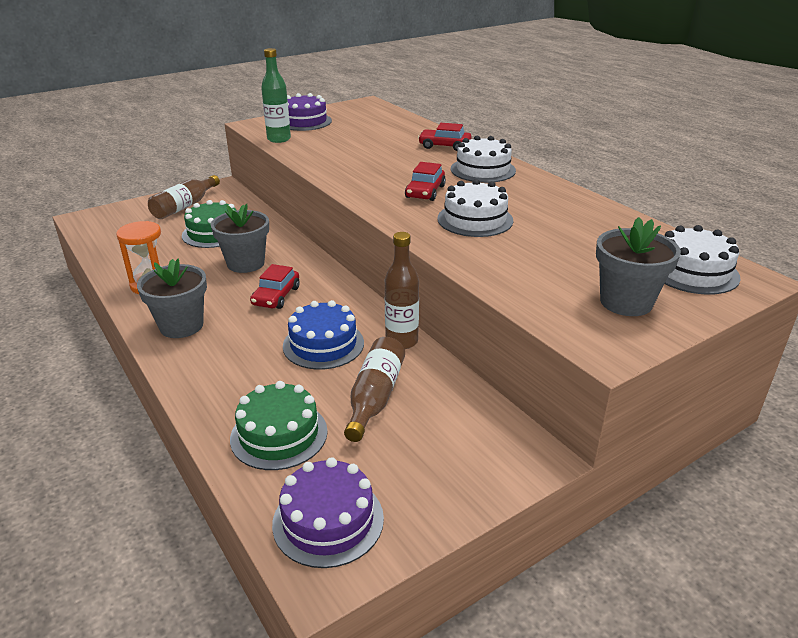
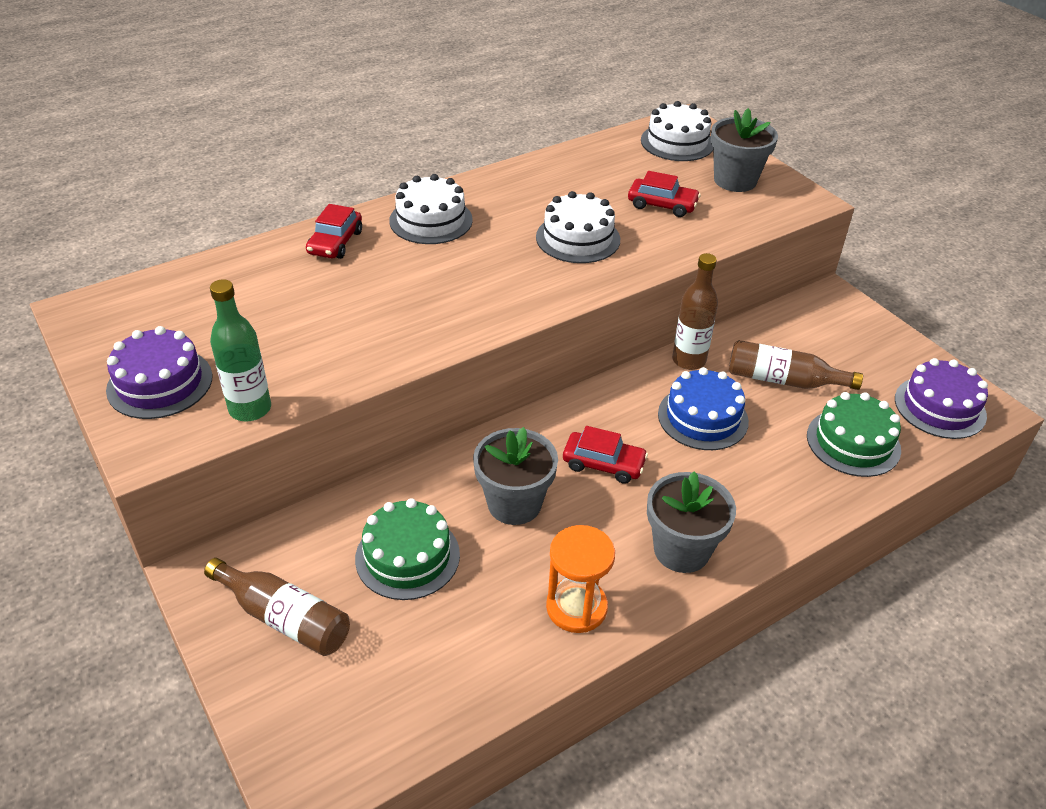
camera: 90 degrees left, 10 degrees up
red car [405,162,446,201] -> red car moved to [628,171,701,217]

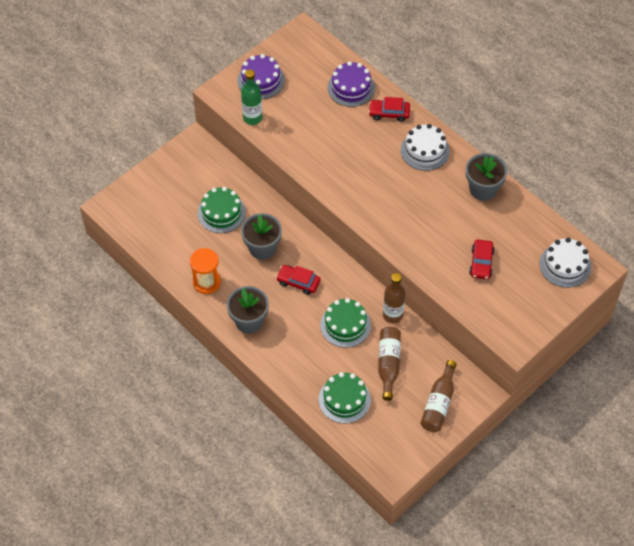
camera: 80 degrees right, 15 degrees up
brown bottle [204,558,350,656] -> brown bottle moved to [420,360,457,432]
white cake [536,191,620,263] -> none
red car [563,426,648,484] -> red car turned 105 degrees clockwise [276,265,321,295]
blue cake [658,367,749,450] -> green cake [320,298,371,348]
grey flower pot [711,108,778,192] -> grey flower pot moved to [466,153,507,201]
purple cake [895,358,988,439] -> purple cake moved to [327,61,375,107]

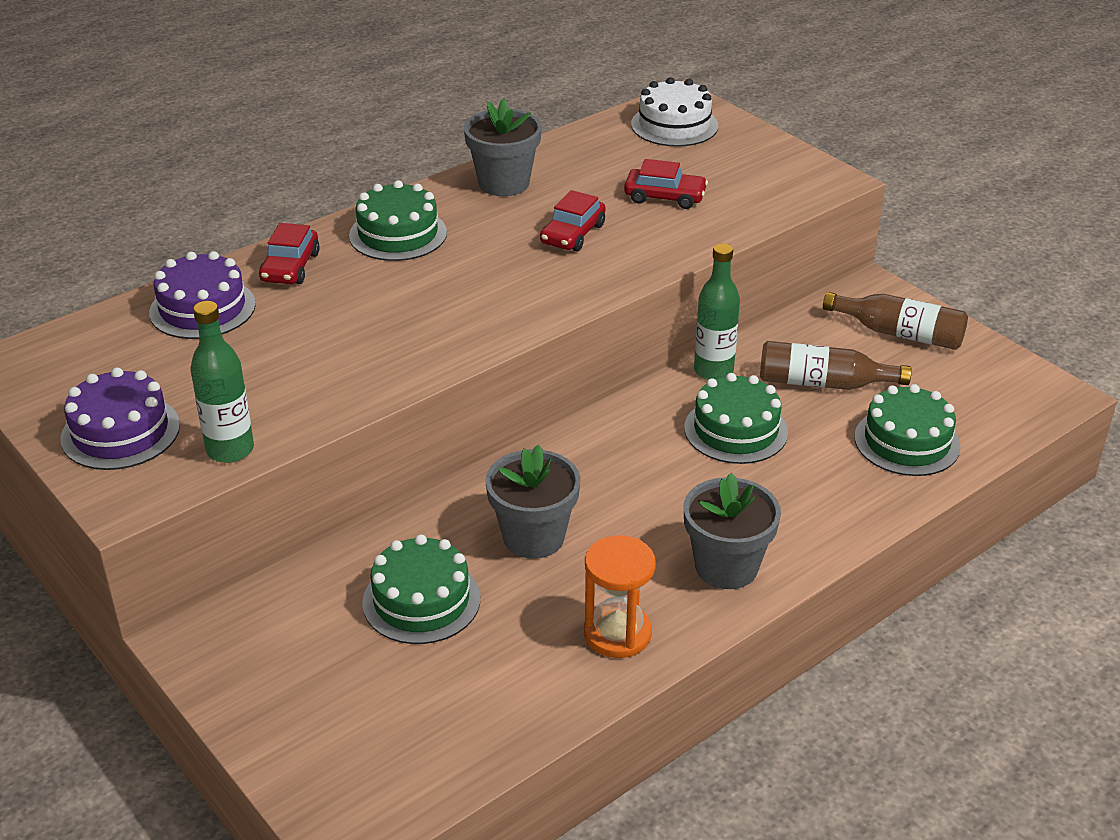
camera: 85 degrees left, 20 degrees down
red car [276,265,321,295] -> red car moved to [540,190,606,251]
brown bottle [383,273,405,323] -> green bottle [694,243,740,380]
white cake [401,124,450,171] -> green cake [349,180,447,261]

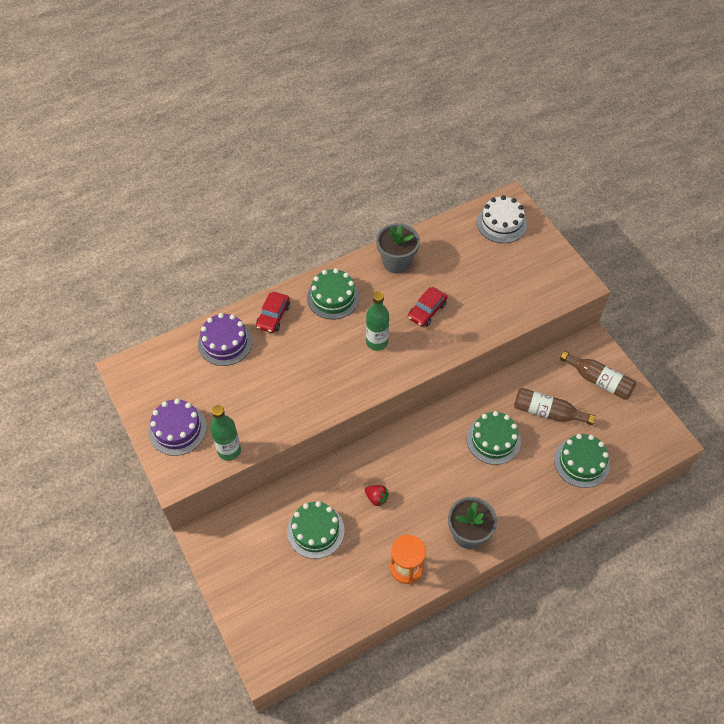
camera: 10 degrees right, 20 degrees up
grey flower pot [485,444,581,559] -> red strawberry [365,485,389,507]
red car [624,159,708,209] -> none
green bottle [694,243,740,380] -> green bottle moved to [366,292,389,351]

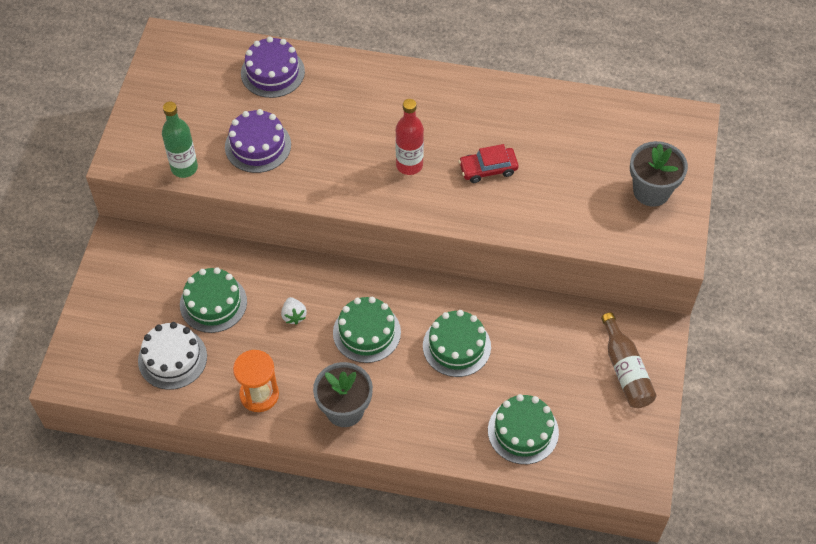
camera: 40 degrees right, 0 degrees up
purple cake [149,399,207,456] -> purple cake moved to [225,109,291,173]
red car [256,292,290,333] -> none
green cake [307,268,360,319] -> green cake moved to [333,297,401,363]
red strawberry [365,485,389,507] -> white strawberry [281,297,307,325]
green bottle [366,292,389,351] -> red bottle [395,99,424,175]
grey flower pot [376,223,420,274] -> grey flower pot moved to [630,141,688,207]
white cake [477,195,527,243] -> white cake moved to [138,322,207,390]
brown bottle [514,388,595,425] -> none

